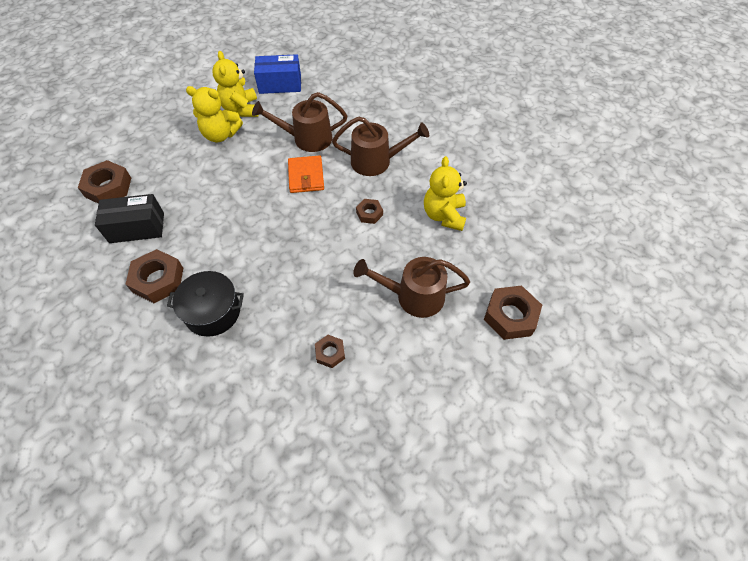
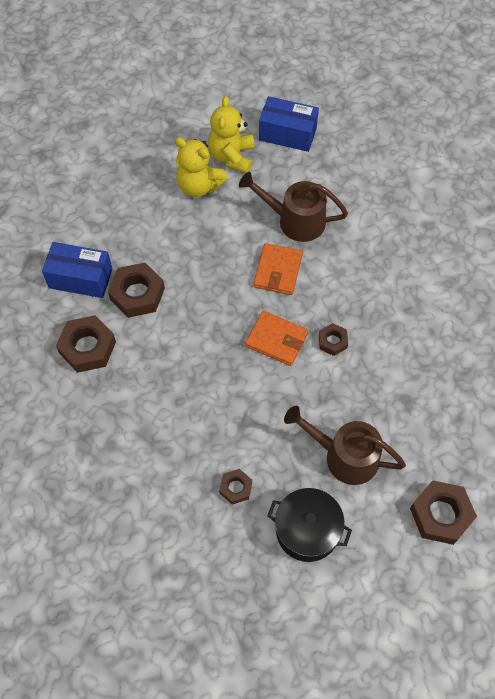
camera: 20 degrees right, 5 degrees up
brown nut [78,160,131,204] -> brown nut moved to [108,263,165,318]
black box [95,194,164,243] -> blue box [42,242,112,298]
black pot [167,271,244,337] -> black pot moved to [267,488,352,562]
brown watering can [332,117,429,176] -> none
yellow teddy bear [424,156,467,231] -> none
none -> orange wallet [245,311,308,366]

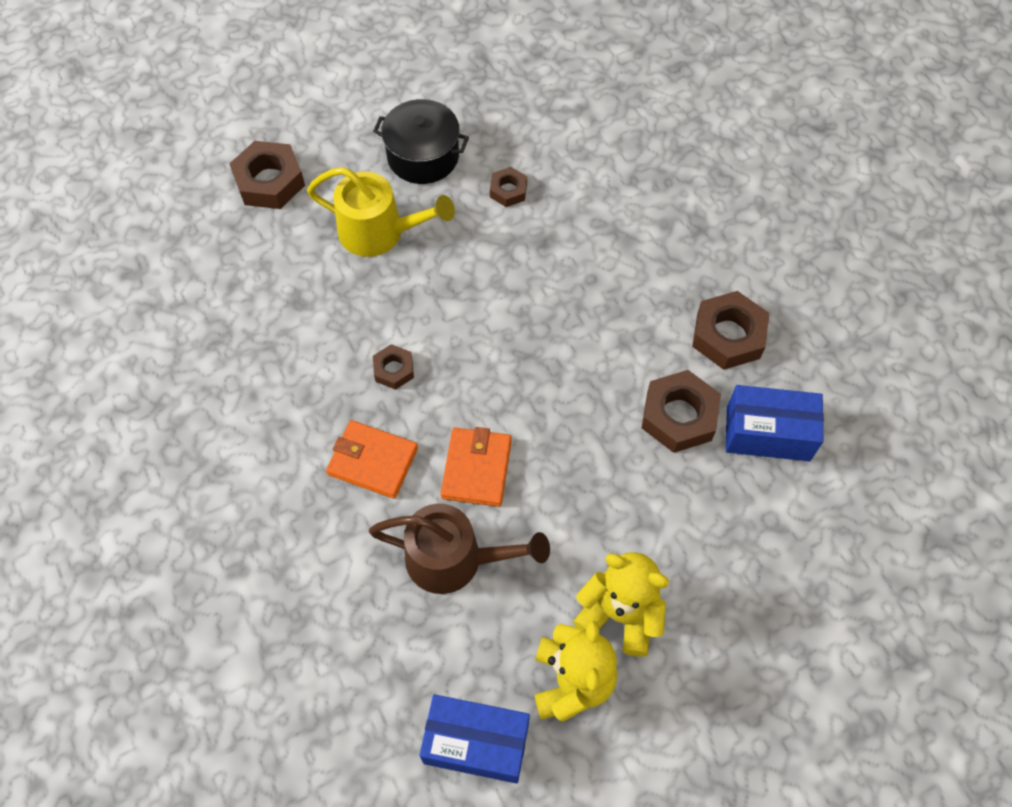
camera: 175 degrees right, 0 degrees up
orange wallet [245,311,308,366] -> orange wallet moved to [326,420,418,499]
brown watering can [284,406,406,485] -> yellow watering can [307,167,455,257]

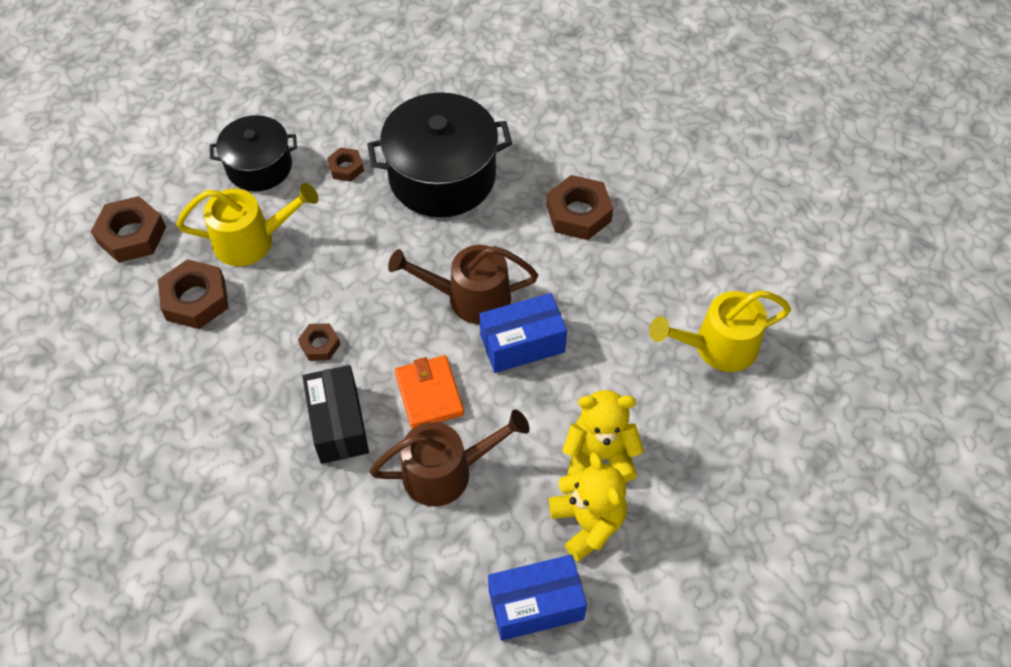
camera: 25 degrees left, 5 degrees down
orange wallet [326,420,418,499] -> black box [302,365,369,464]
brown nut [642,370,721,453] -> brown nut moved to [158,259,228,329]
blue box [726,385,824,461] -> blue box moved to [480,293,567,373]
none -> black pot [367,92,512,217]
none -> brown watering can [388,245,538,324]
none -> yellow watering can [649,290,791,372]

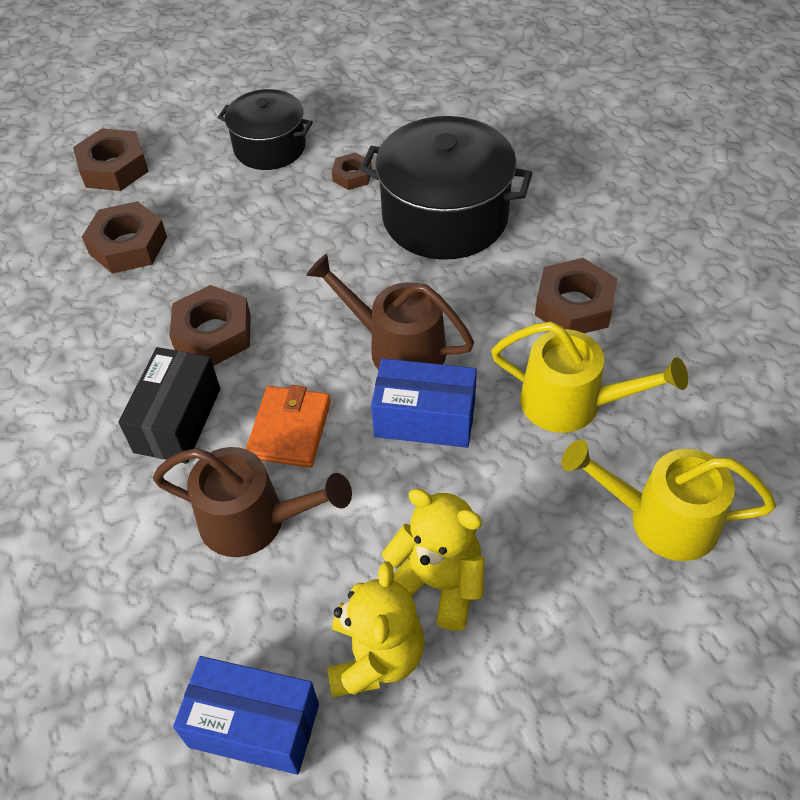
camera: 30 degrees right, 5 degrees down
yellow watering can [176,183,318,266] -> yellow watering can moved to [491,322,688,433]
brown nut [298,323,341,361] -> brown nut [169,285,251,366], size x1.79

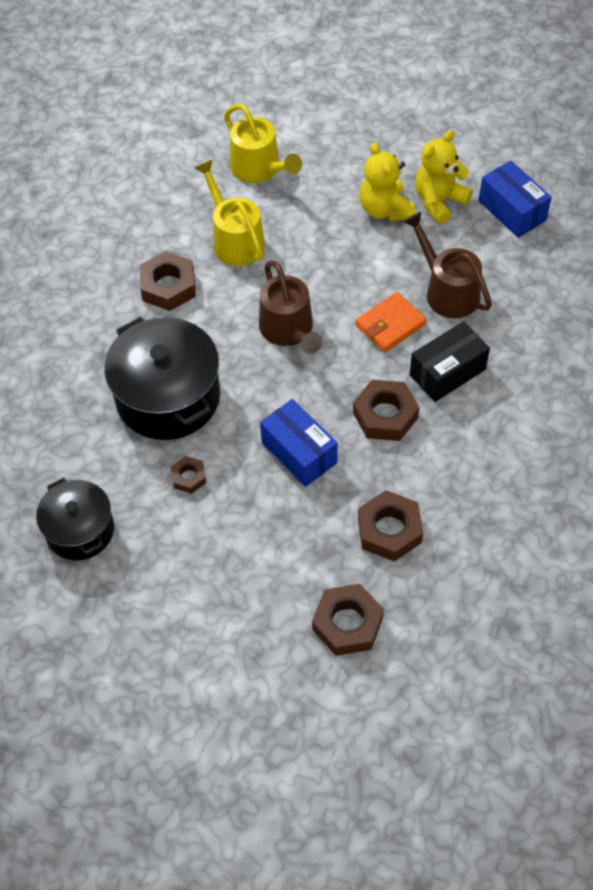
camera: 140 degrees left, 5 degrees up
black pot [218,89,313,170] -> black pot moved to [36,478,114,560]
blue box [371,358,477,448] -> blue box moved to [260,399,338,487]

